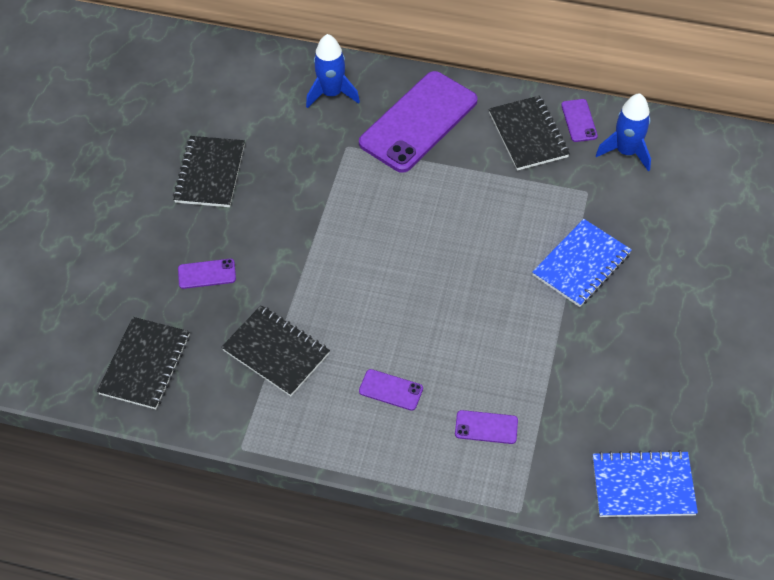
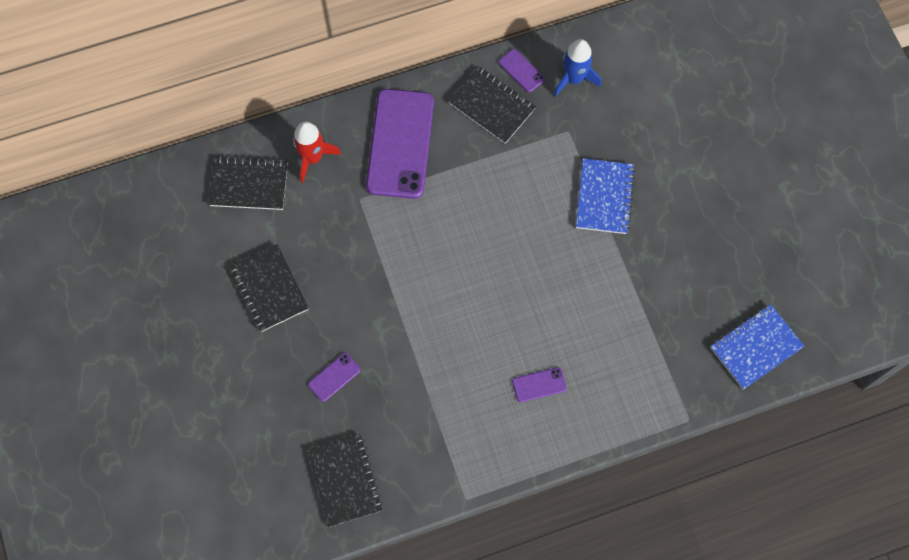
camera: 35 degrees left, 15 degrees up
black notebook [221,305,330,396] -> black notebook moved to [208,156,288,210]
blue rocket [306,34,360,108] -> red rocket [293,121,341,183]
purple phone [455,410,518,444] -> none

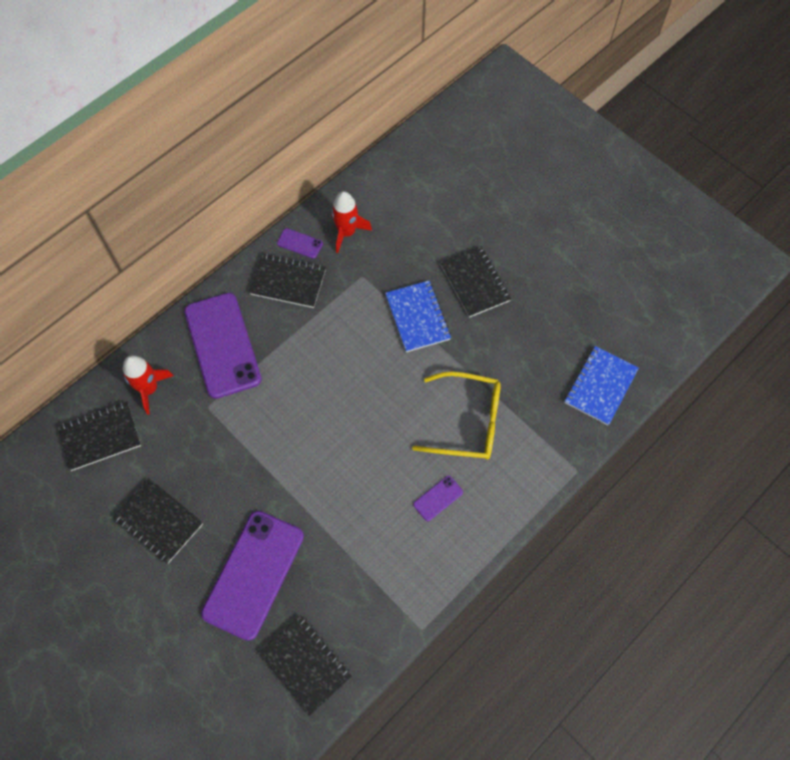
camera: 25 degrees left, 5 degrees down
purple phone [308,353,361,402] -> purple phone [201,511,304,641], size x2.38
blue rocket [554,39,601,97] -> red rocket [331,191,372,253]
none -> yellow glasses [412,371,501,459]
none -> black notebook [440,246,511,318]

